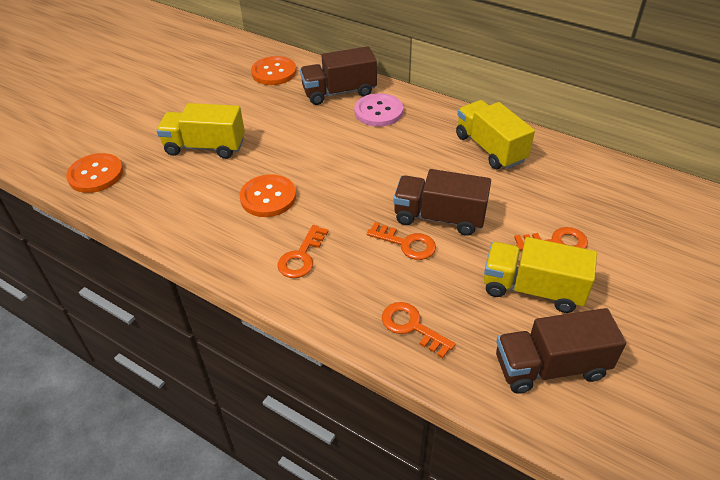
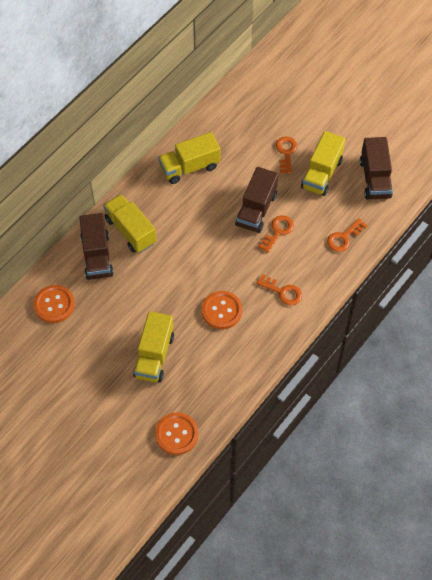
camera: 85 degrees left, 15 degrees up
pink button [354,93,403,127] -> yellow truck [103,194,157,253]

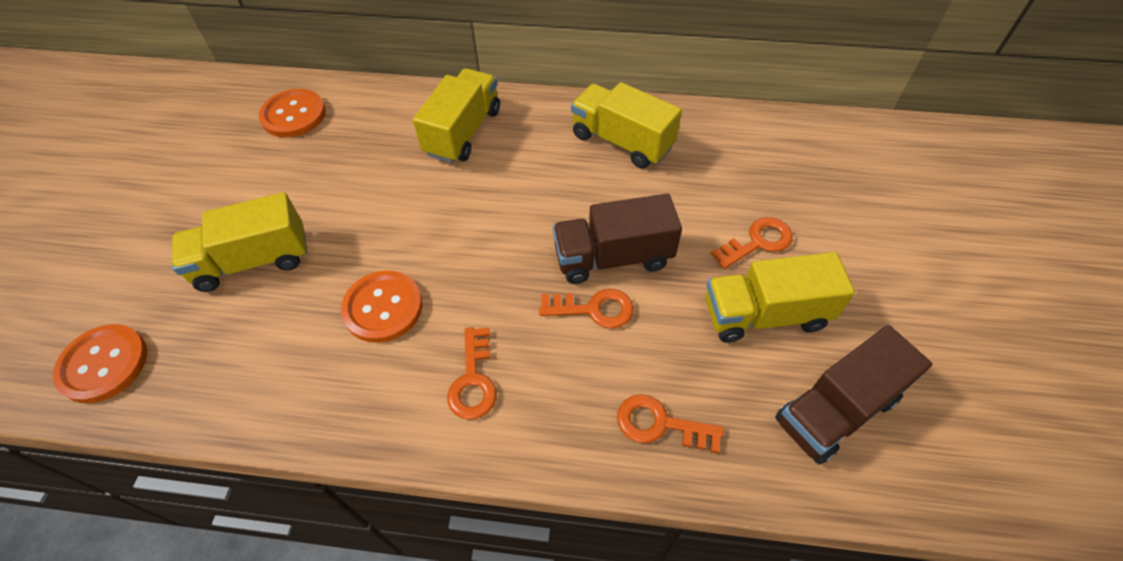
camera: 60 degrees right, 5 degrees down
brown truck [79,213,114,280] -> none

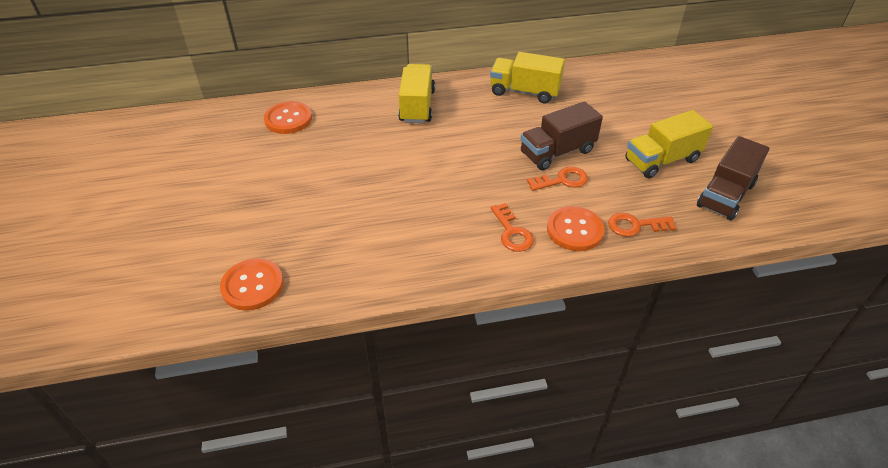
camera: 20 degrees left, 10 degrees down
yellow truck [172,192,307,292] -> none
orange button [341,271,422,343] -> orange button moved to [547,206,605,251]
orange key [711,217,793,269] -> none

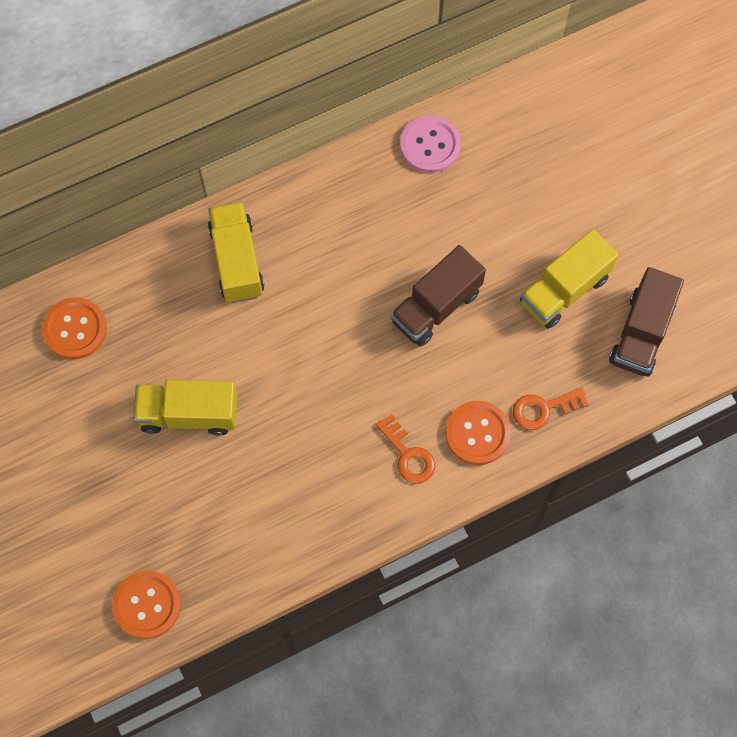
camera: 15 degrees left, 25 degrees up
yellow truck [490,52,565,103] -> yellow truck moved to [133,380,237,436]
orange key [527,167,588,191] -> none
none -> pink button [400,115,461,173]

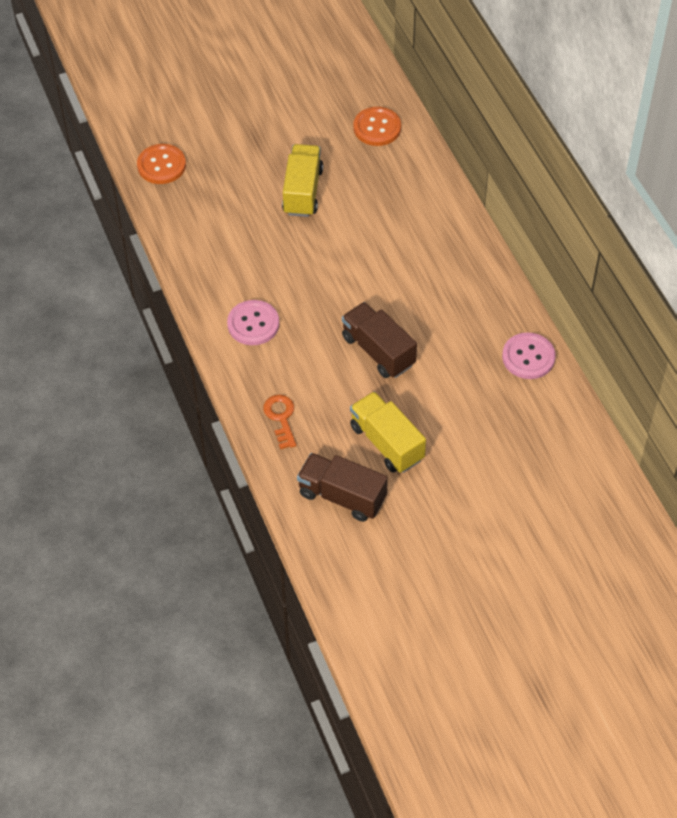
camera: 95 degrees right, 15 degrees down
yellow truck [208,201,265,303] -> none
orange key [376,414,435,484] -> pink button [227,300,279,345]
orange button [445,401,511,465] -> none

